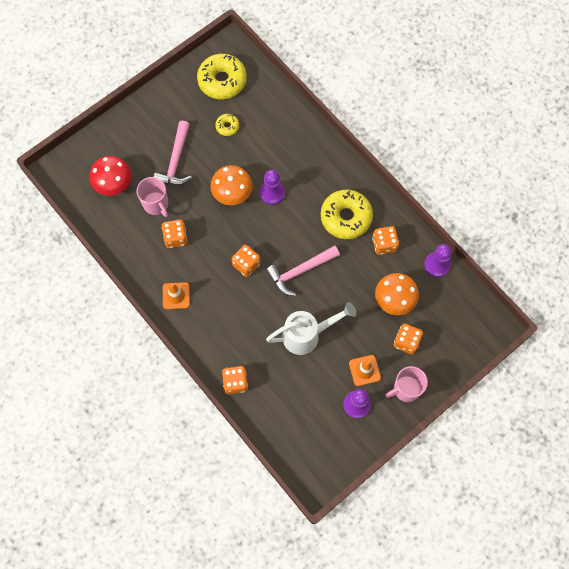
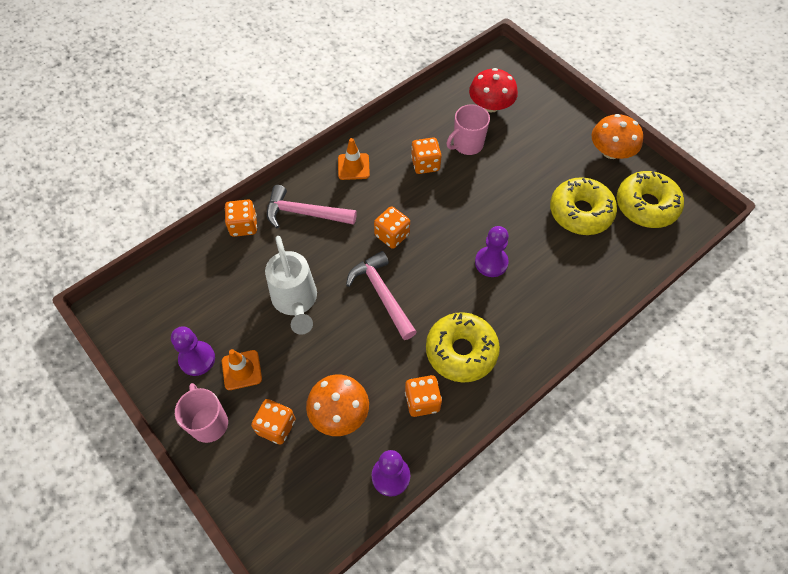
camera: 90 degrees right, 10 degrees down
pink hammer [154,121,192,186] -> pink hammer moved to [267,185,357,228]
orange mushroom [210,165,253,205] -> orange mushroom moved to [592,114,643,159]
yellow donut [215,114,239,136] -> yellow donut [550,177,617,235], size x2.09

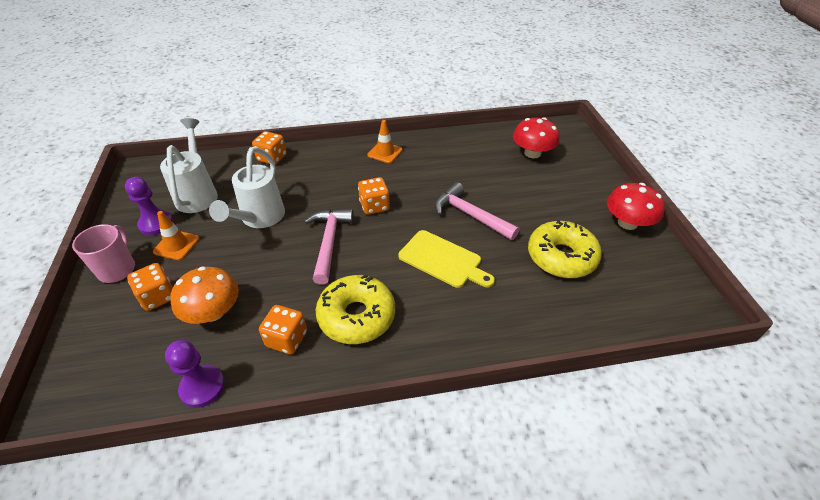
camera: 30 degrees right, 15 degrees down
pink hammer [267,185,357,228] -> pink hammer moved to [435,182,519,240]
orange dice [411,137,442,174] -> none
pink mug [447,104,490,155] -> none
purple pawn [475,226,509,277] -> yellow cutting board [398,230,495,288]
orange mushroom [592,114,643,159] -> red mushroom [607,183,665,230]
yellow donut [617,171,684,228] -> none
none -> white watering can [160,118,218,213]

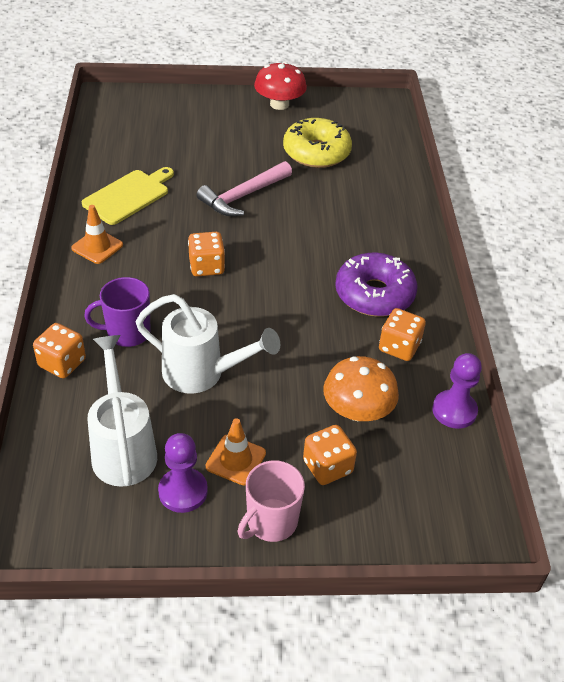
camera: 85 degrees left, 0 degrees up
pink mug [72,224,135,283] -> pink mug turned 60 degrees counterclockwise [238,461,305,542]
white watering can [160,118,218,213] -> white watering can turned 75 degrees clockwise [88,335,157,487]
pink hammer [304,209,354,285] -> none
yellow donut [316,275,395,344] -> purple donut [335,253,417,317]
yellow cutting board [398,230,495,288] -> yellow cutting board moved to [82,167,174,225]
red mushroom [513,117,560,158] -> none
none -> purple mug [84,277,150,347]

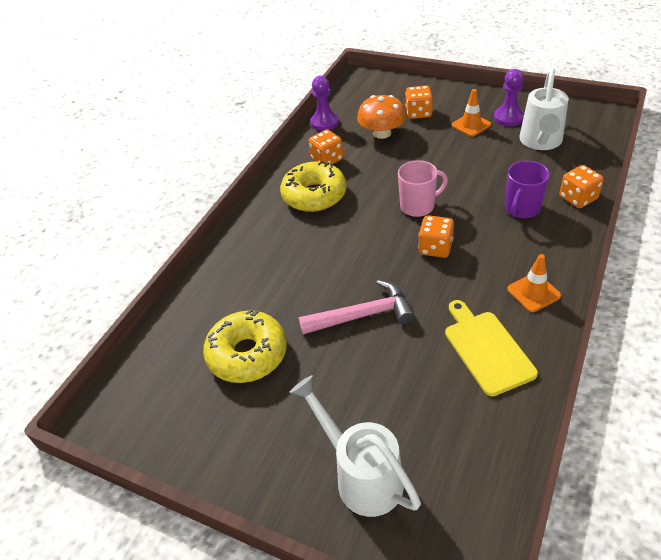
camera: 145 degrees left, 0 degrees up
yellow cutting board [82,167,174,225] -> yellow cutting board turned 90 degrees clockwise [445,300,538,396]
purple mug [84,277,150,347] -> purple mug turned 105 degrees clockwise [505,161,550,218]
white watering can [136,294,280,394] -> white watering can moved to [289,375,421,517]
pink mug [238,461,305,542] -> pink mug moved to [398,160,448,217]
red mushroom [254,62,307,110] -> none
purple donut [335,253,417,317] -> yellow donut [280,161,347,212]

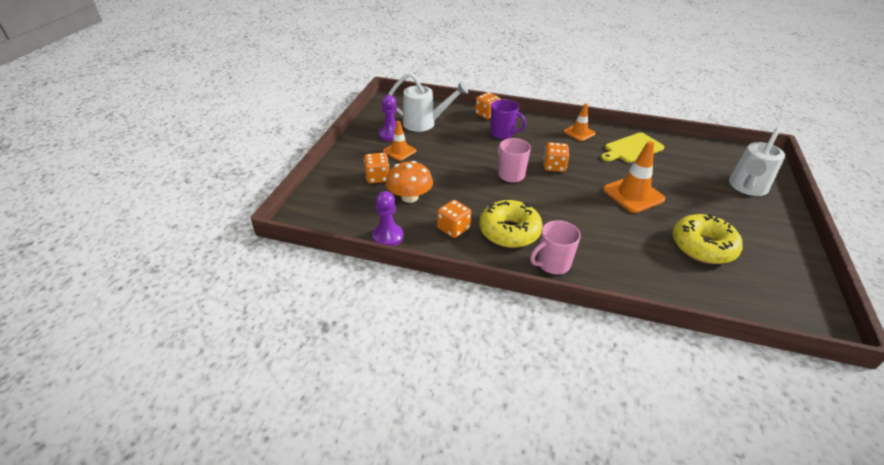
camera: 105 degrees left, 5 degrees down
pink hammer [299,280,415,335] -> orange traffic cone [603,141,665,213]
none -> pink mug [530,220,581,275]

